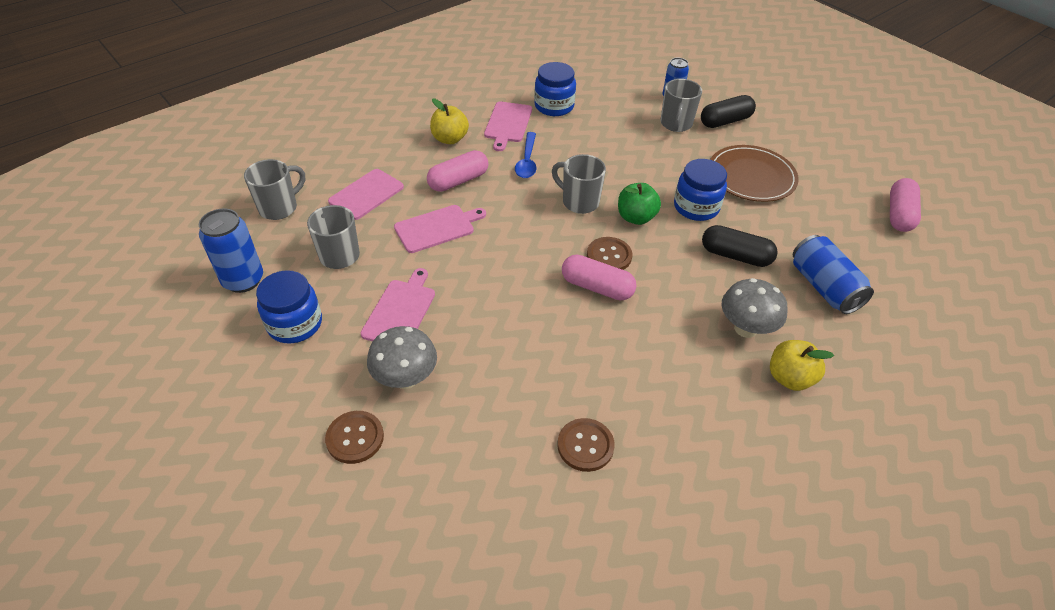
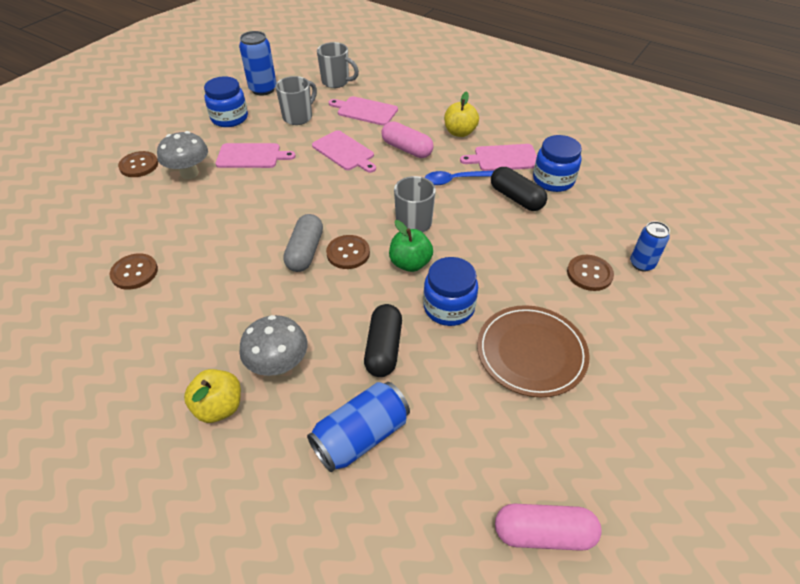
camera: 75 degrees right, 0 degrees up
pink capsule [562,255,636,300] -> grey capsule [283,214,323,272]
grey mug [661,79,702,132] -> brown button [567,255,614,291]
black capsule [701,95,756,128] -> black capsule moved to [491,167,547,211]

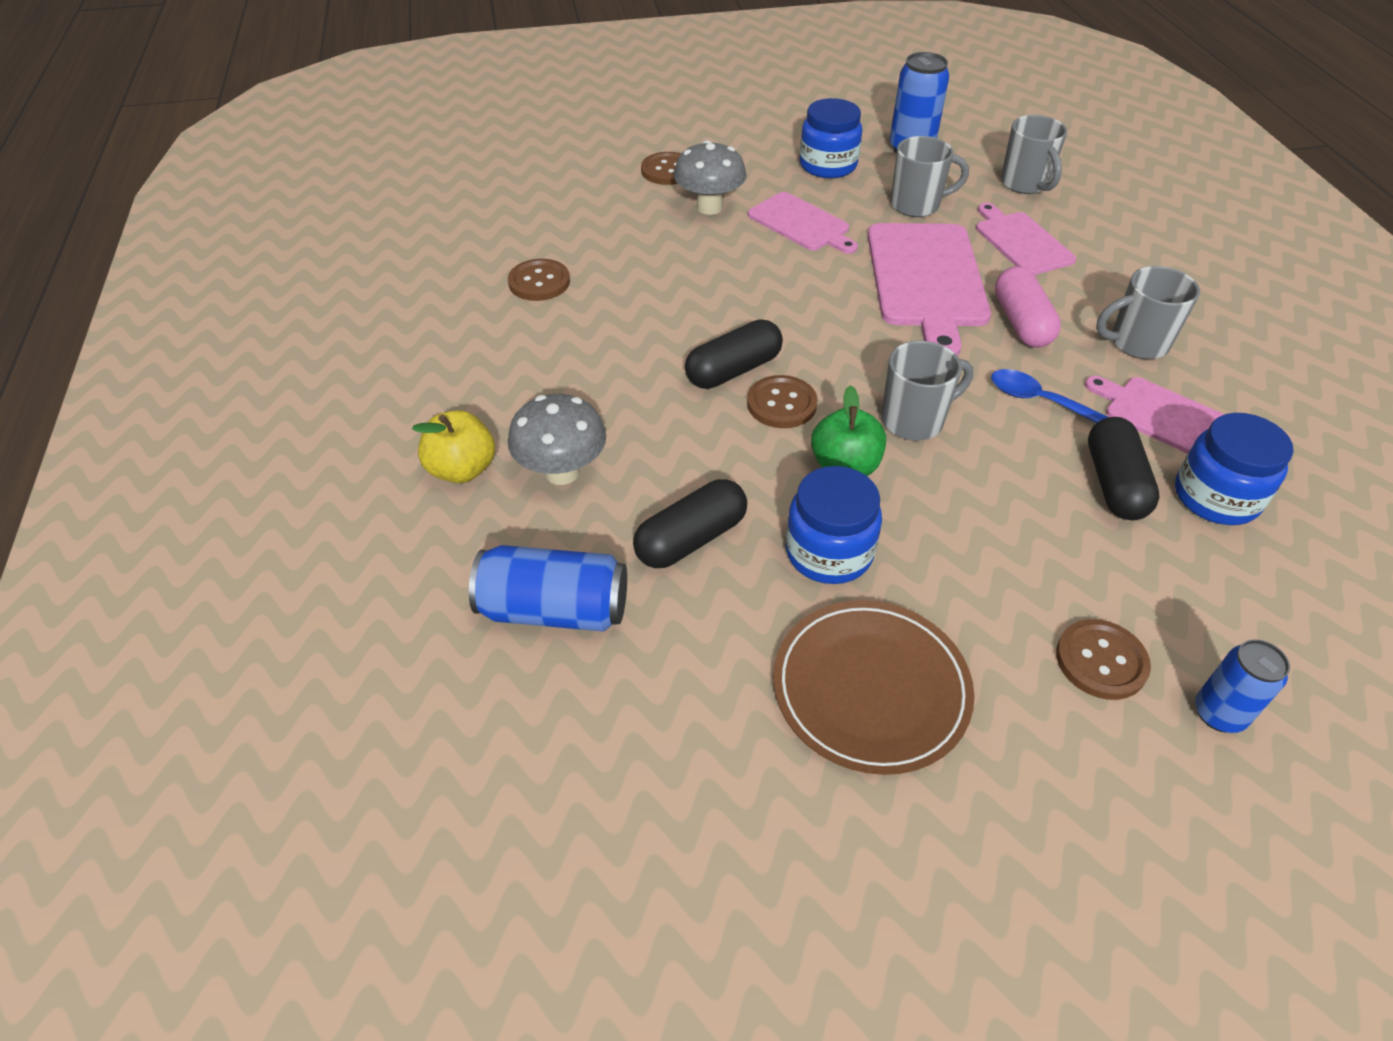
camera: 45 degrees right, 0 degrees up
grey capsule [283,214,323,272] -> black capsule [685,319,783,389]
pink cutting board [312,130,376,173] -> pink cutting board [868,223,991,356], size x1.67
yellow apple [444,91,479,137] -> grey mug [1096,266,1200,359]
pink capsule [495,504,602,551] -> none

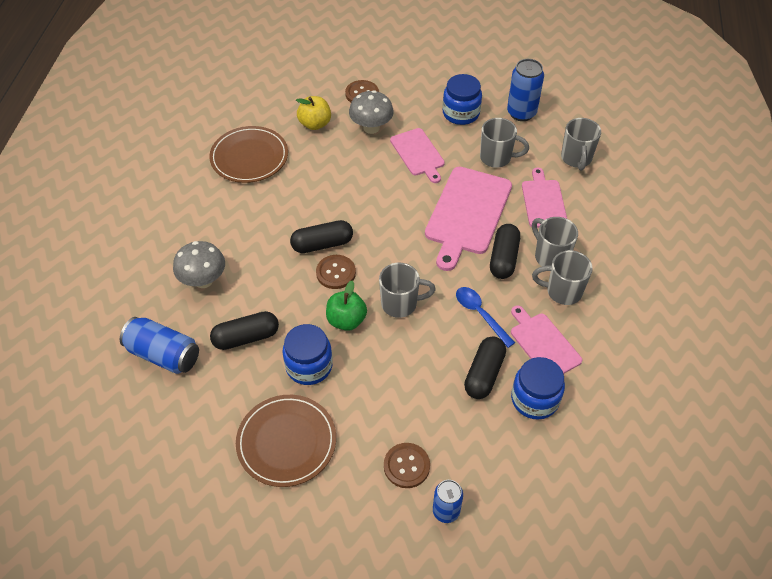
camera: 20 degrees right, 5 degrees up
yellow apple [412,410,495,483] -> yellow apple moved to [296,96,331,130]
brown button [508,259,570,301] -> brown plate [209,126,288,183]
pink capsule [995,266,1061,348] -> black capsule [490,224,520,279]
none -> grey mug [532,217,578,266]

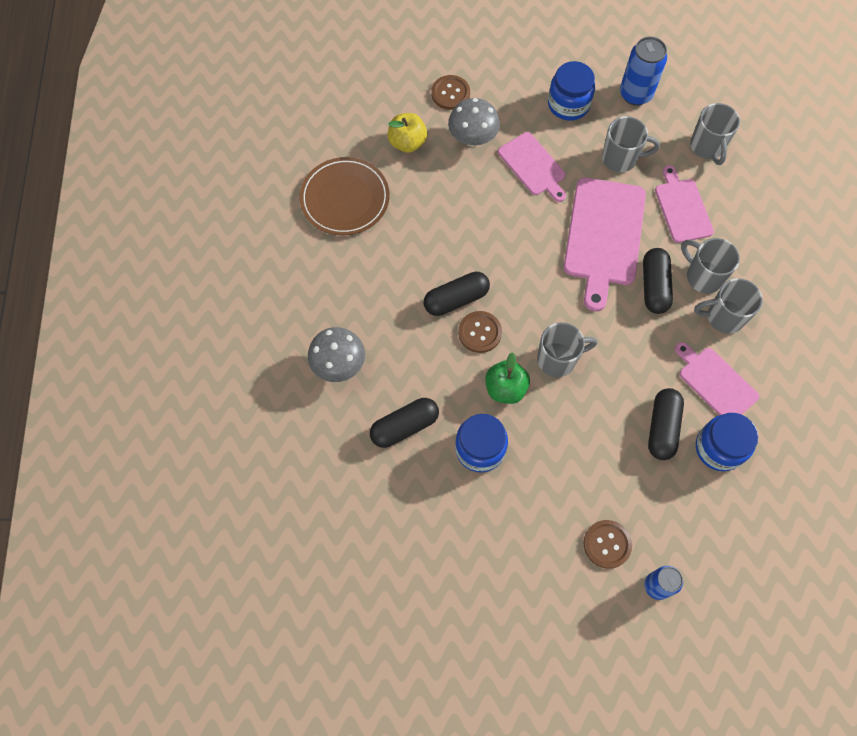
camera: 10 degrees left, 15 degrees up
blue can [120,317,199,374] -> none
brown plate [236,395,336,487] -> none
blue spoon [456,287,515,348] -> none

